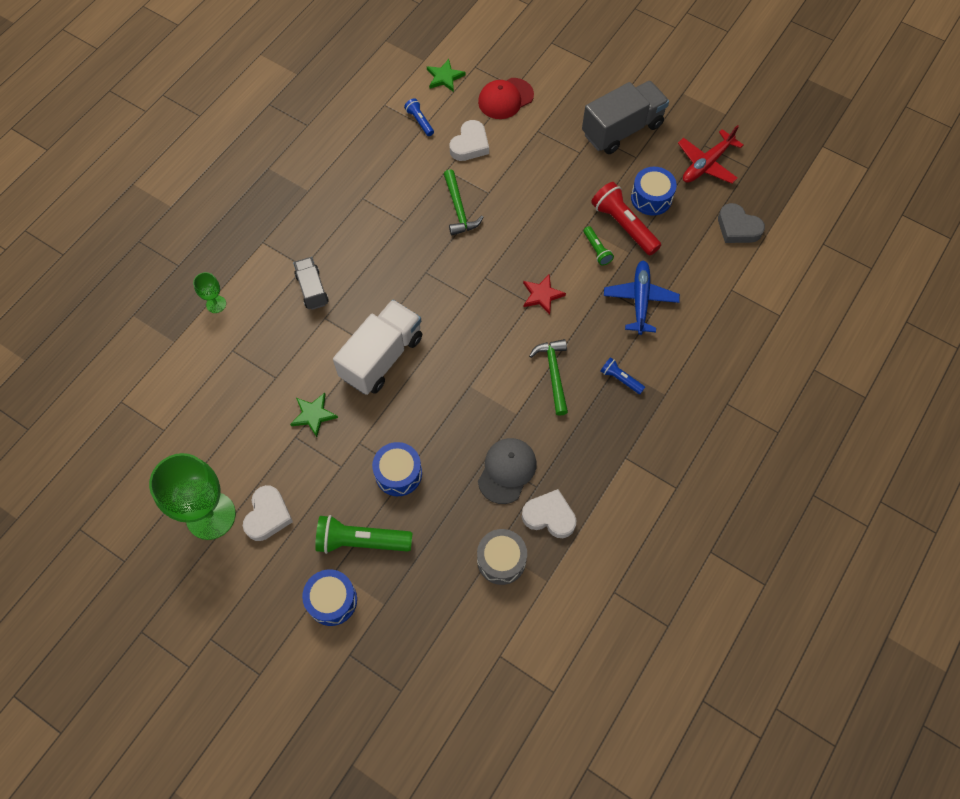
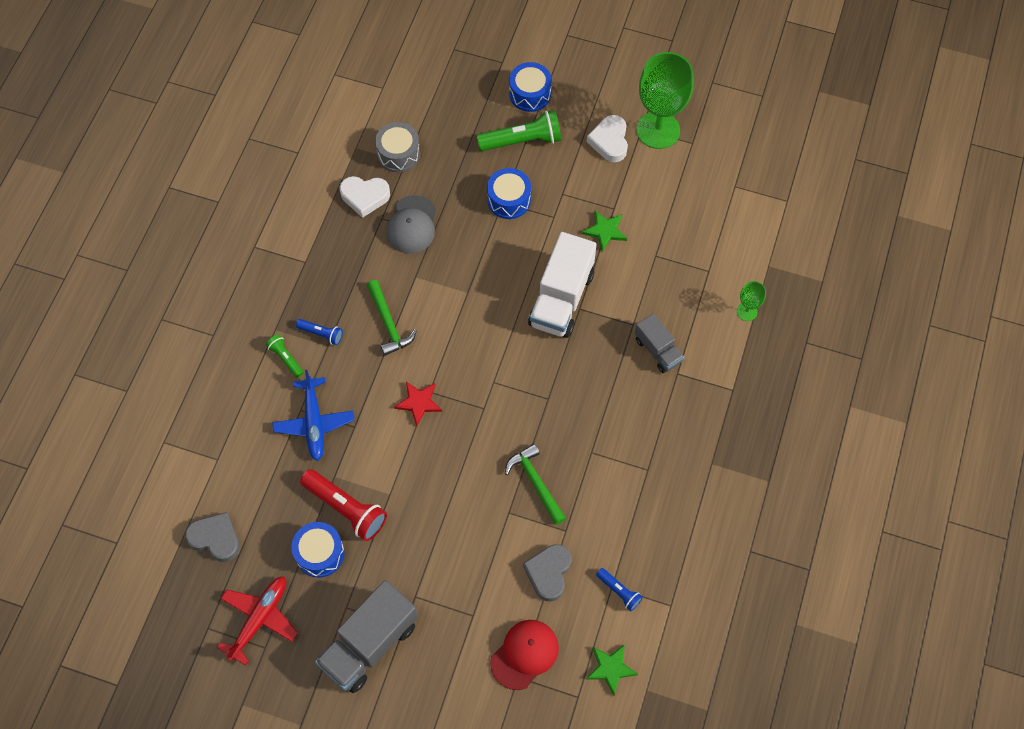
camera: 165 degrees right, 0 degrees up
white heart [449,120,489,161] -> grey heart [523,544,571,602]
green flashlight [584,226,614,266] -> green flashlight moved to [266,335,304,378]

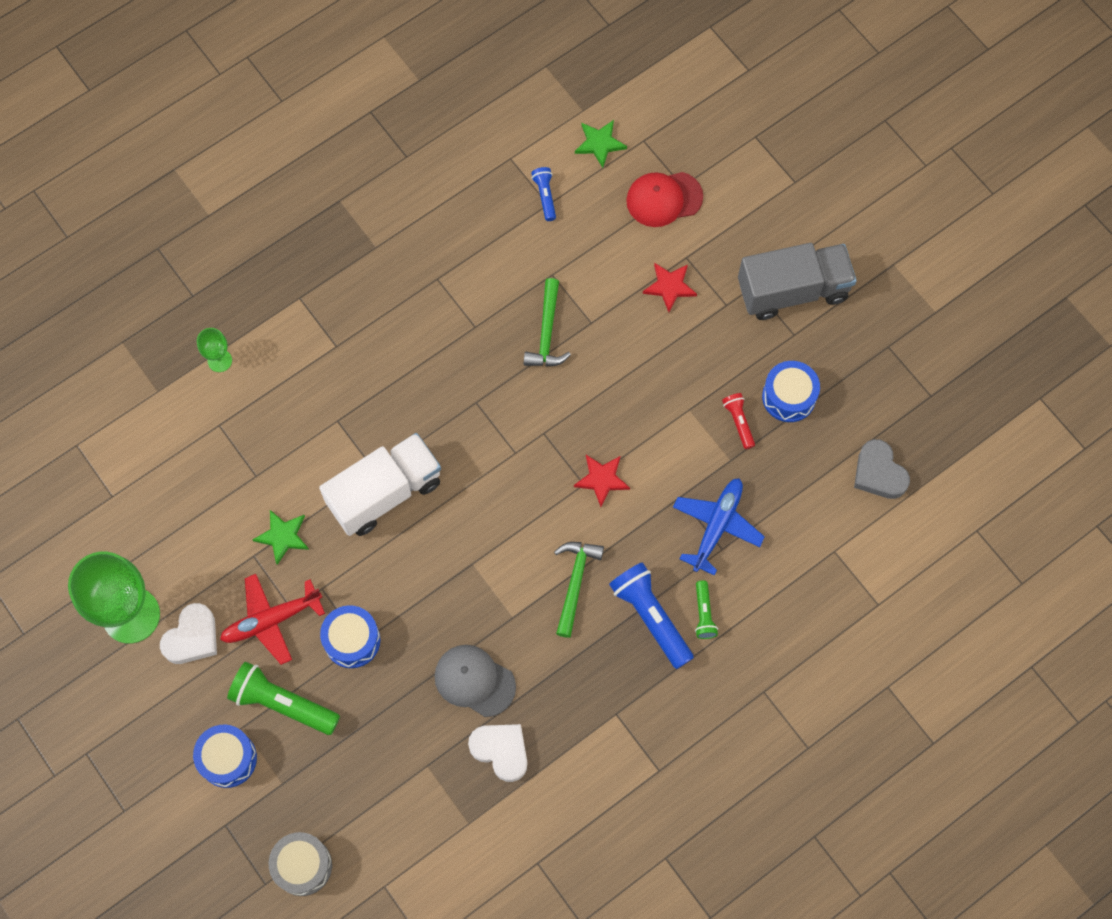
camera: 145 degrees left, 5 degrees up
red plane [217,576,298,665] -> red plane moved to [220,574,325,665]
blue flashlight [296,319,343,345] -> blue flashlight [609,562,694,669], size x1.89
red flashlight [300,469,387,541] -> red flashlight [722,393,755,449], size x0.53
grey drum [375,122,420,172] -> grey drum moved to [269,832,332,896]
grey cap [386,195,436,254] -> grey cap turned 105 degrees counterclockwise [434,645,516,717]
grey heart [523,544,571,602] -> none
grey truck [635,314,684,373] -> none
none -> red star [643,263,697,312]

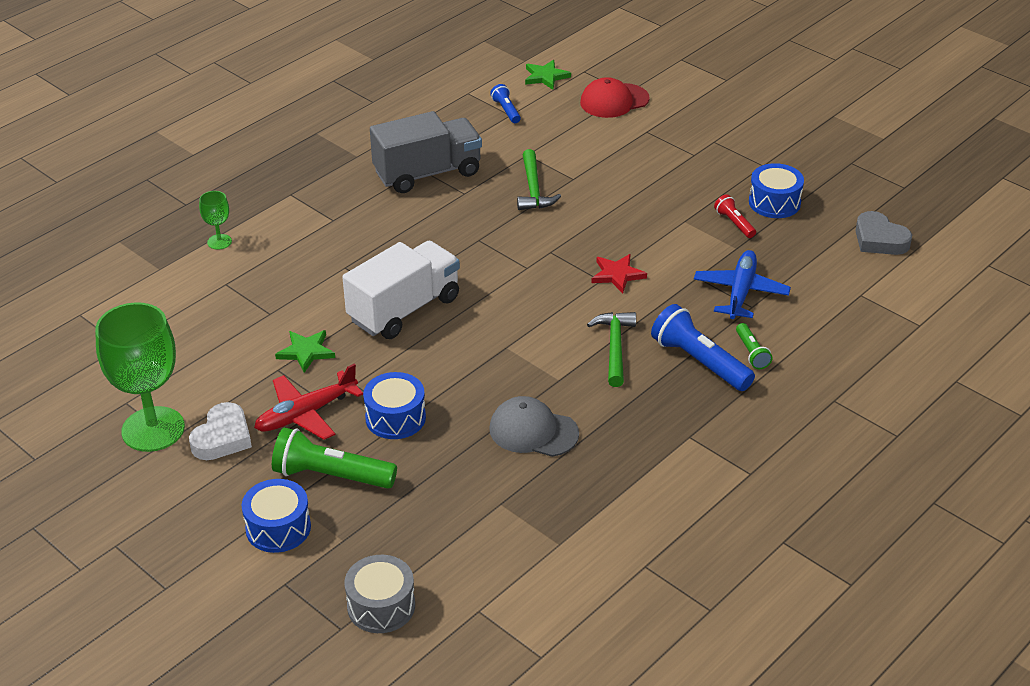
camera: 10 degrees left, 30 degrees down
white heart [468,724,527,782] -> none
red star [643,263,697,312] -> none
grey truck [738,243,857,320] -> grey truck moved to [370,111,482,193]

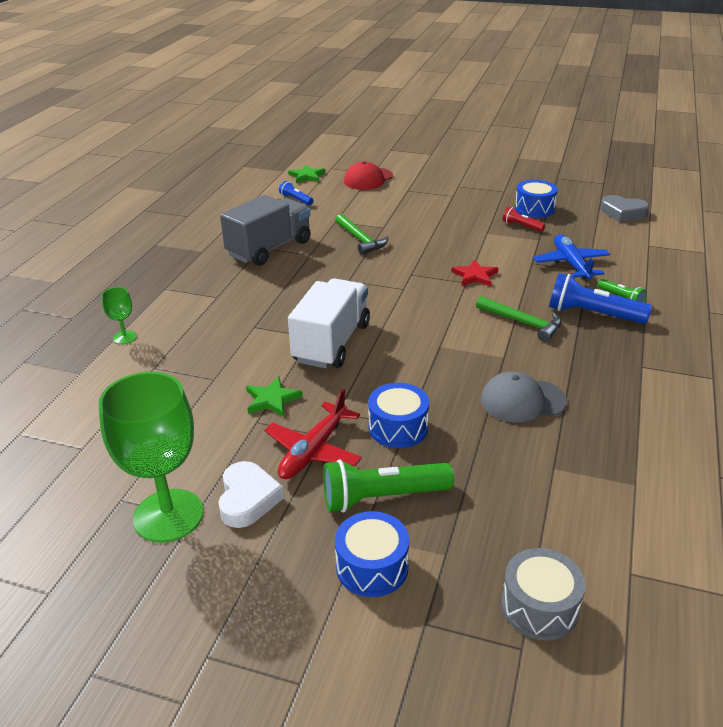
camera: 25 degrees left, 5 degrees down
green hammer [587,312,636,387] -> green hammer turned 150 degrees clockwise [476,296,562,342]

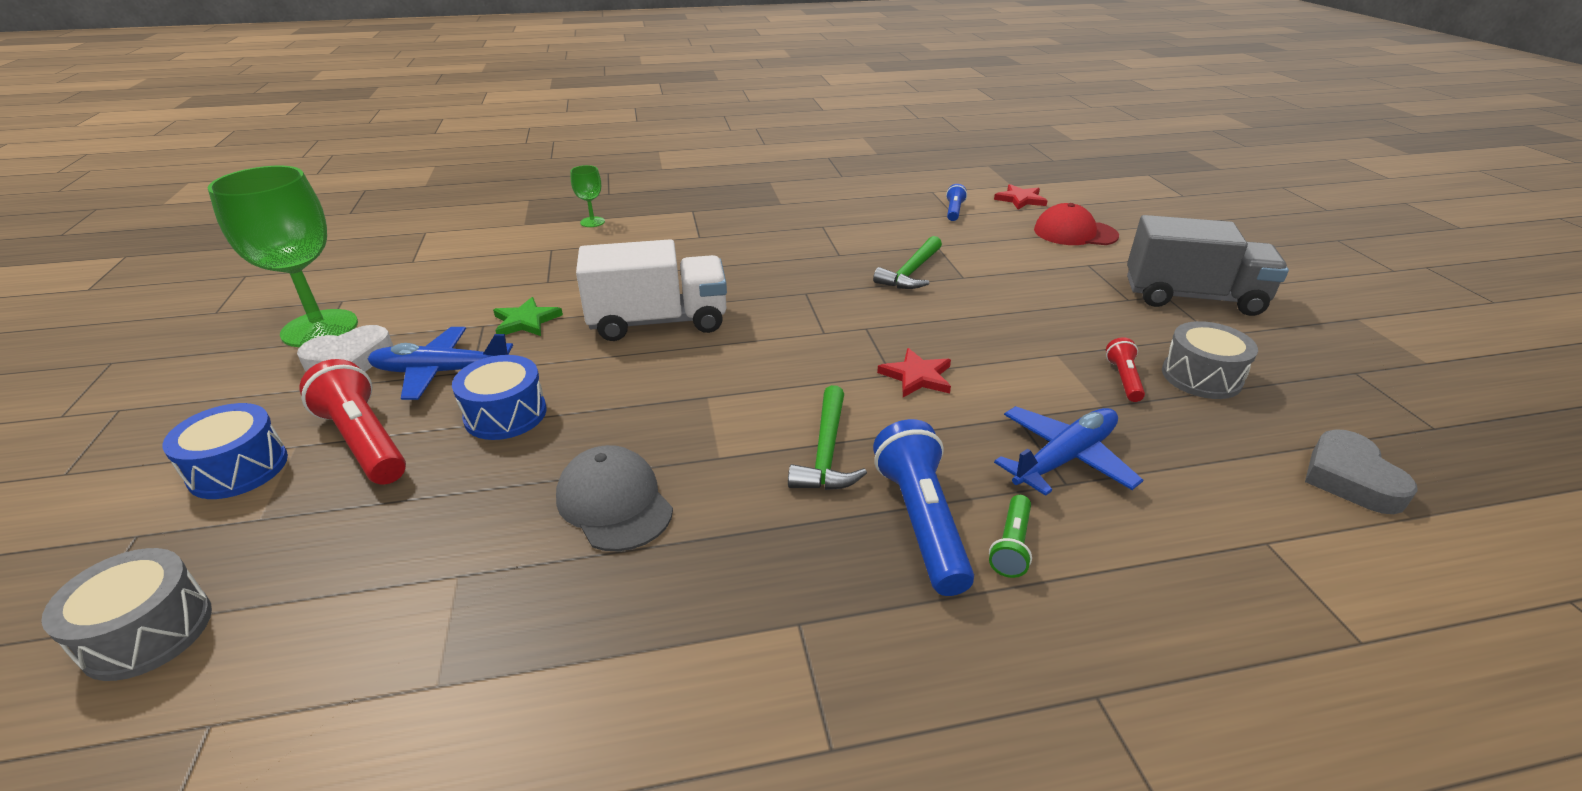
camera: 60 degrees right, 0 degrees up
grey truck [220,195,311,266] -> grey truck moved to [1127,215,1289,316]
red plane [264,389,362,479] -> blue plane [368,327,513,400]
green star [288,165,325,183] -> red star [994,184,1048,210]
green flashlight [323,459,454,513] -> red flashlight [300,359,406,485]
blue drum [515,180,558,218] -> grey drum [1162,321,1258,399]

